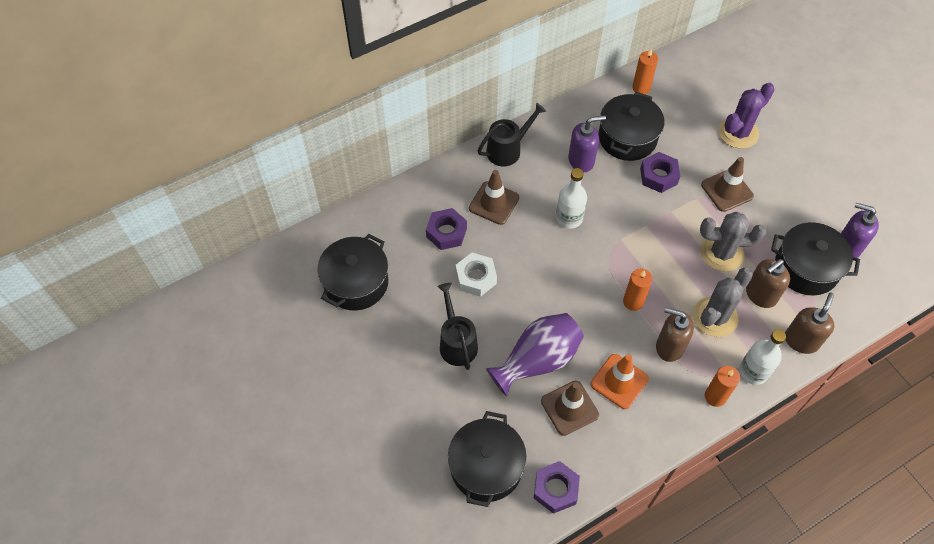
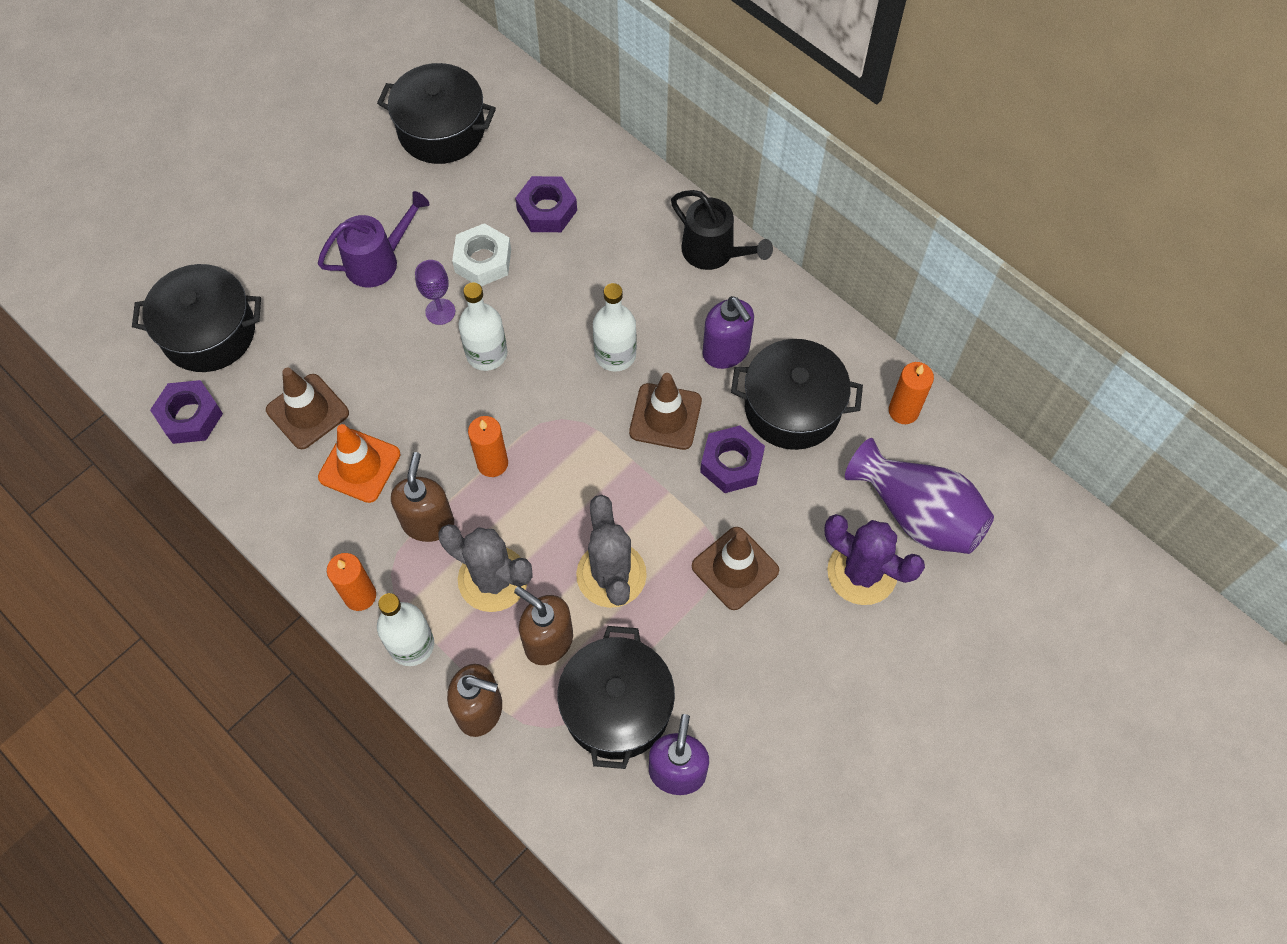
camera: 75 degrees right, 5 degrees up
black watering can [437,283,478,370] -> purple watering can [318,191,430,287]
brown traffic cone [469,170,519,225] -> brown traffic cone moved to [629,373,702,450]
purple vase [486,313,584,396] -> purple vase moved to [845,438,994,554]
none -> purple goblet [415,260,455,325]
none -> white bottle [458,282,507,371]

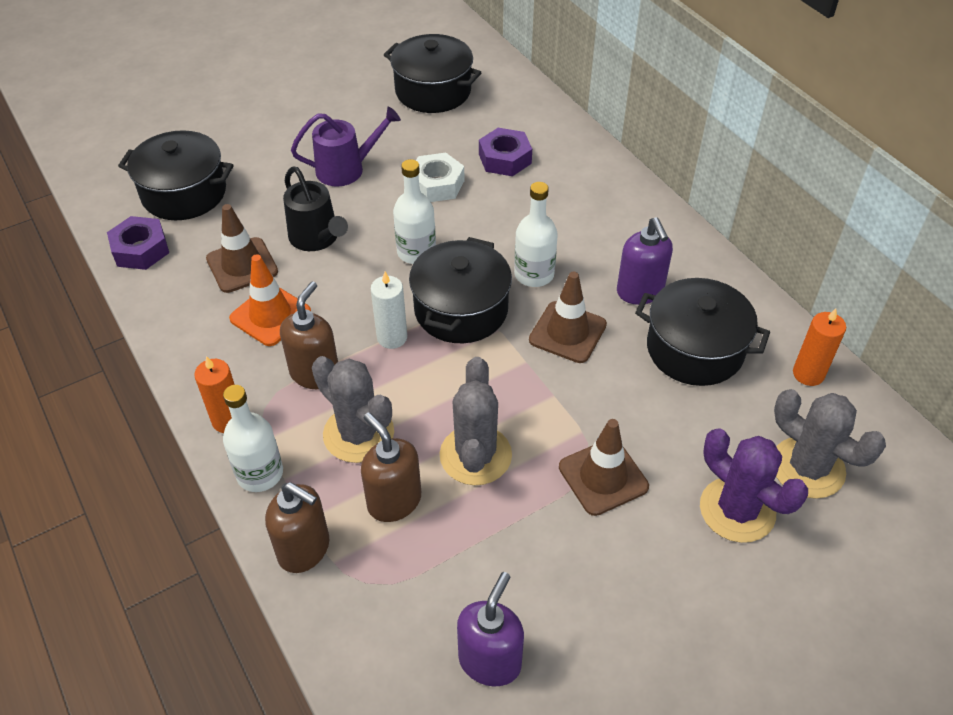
camera: 15 degrees right, 15 degrees down
purple goblet [415,260,455,325] -> none
orange candle [468,416,508,477] -> white candle [371,272,407,349]
black pot [557,626,675,769] -> black pot moved to [409,237,512,343]
black watering can [671,190,773,270] -> black watering can moved to [283,166,348,251]
purple nut [700,425,765,493] -> none
purple vase [845,438,994,554] -> grey cactus [774,389,886,499]

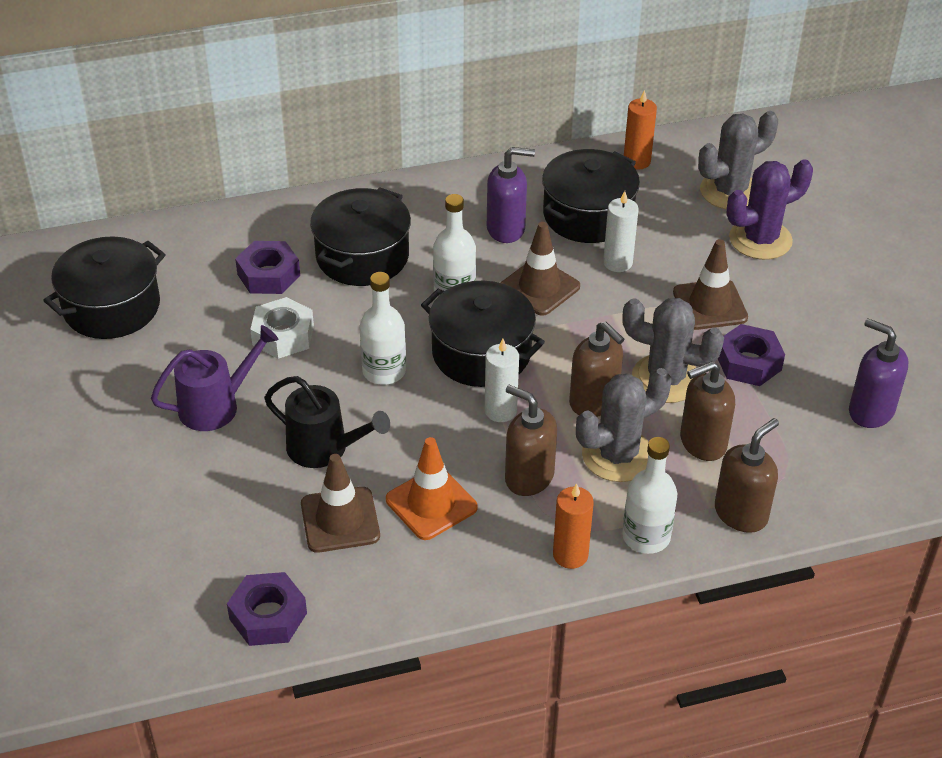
camera: 75 degrees left, 5 degrees down
black pot [118,130,233,220] -> black pot moved to [310,187,411,286]
black watering can [283,166,348,251] -> black watering can turned 45 degrees clockwise [264,376,390,468]
purple watering can [291,107,401,186] -> purple watering can turned 60 degrees clockwise [151,325,278,431]
none -> brown soap dispenser [569,321,624,417]
none -> white candle [603,191,639,272]
none -> purple nut [718,324,785,386]

